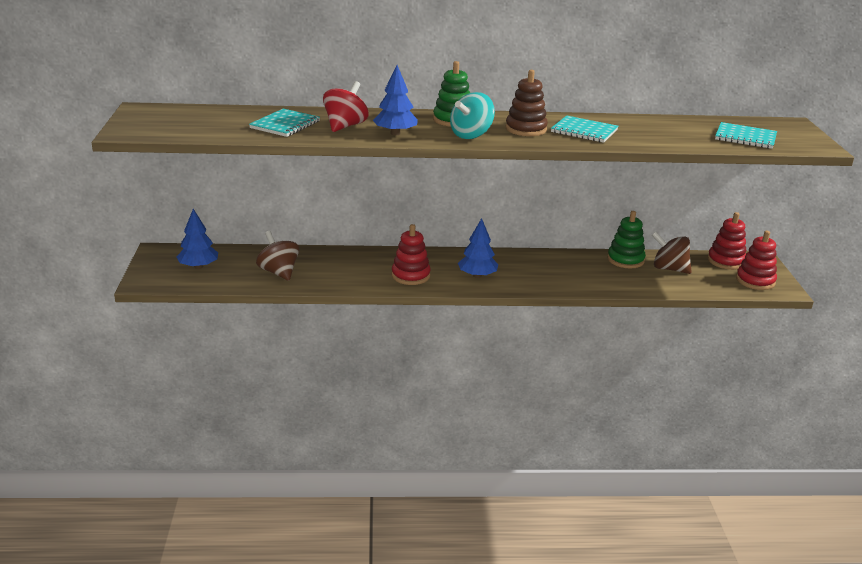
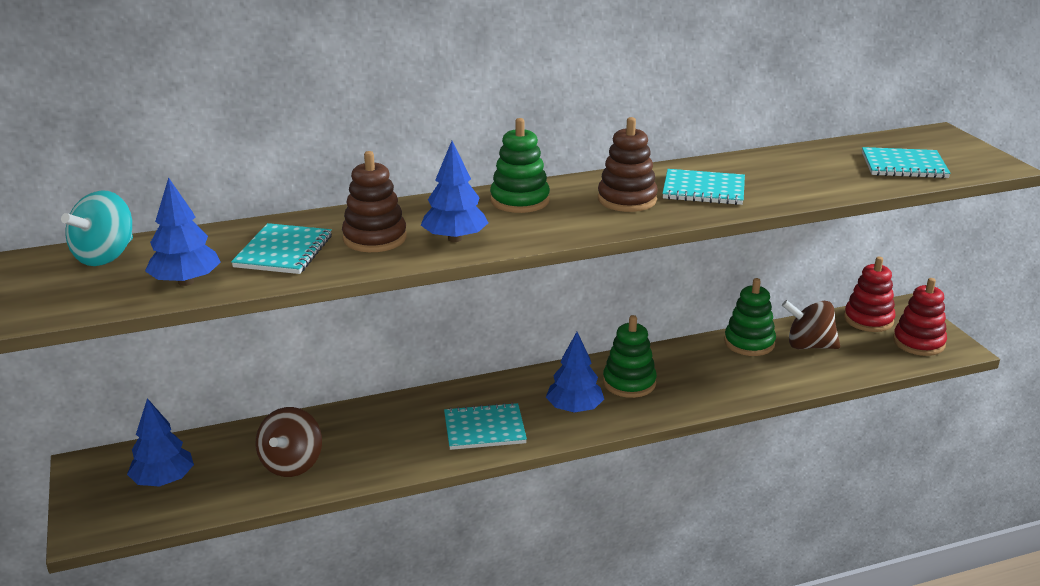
camera: 15 degrees left, 0 degrees up
brown spinning top [256,231,299,281] -> brown spinning top turned 120 degrees counterclockwise [256,407,322,477]
red spinning top [323,81,368,132] -> brown stacking toy [342,151,407,252]
red stacking toy [392,224,431,285] -> turquoise notebook [444,403,527,450]
turquoise spinning top [450,92,495,139] -> turquoise spinning top moved to [61,190,133,266]
none -> blue tree [145,177,221,286]
none -> green stacking toy [603,315,657,398]

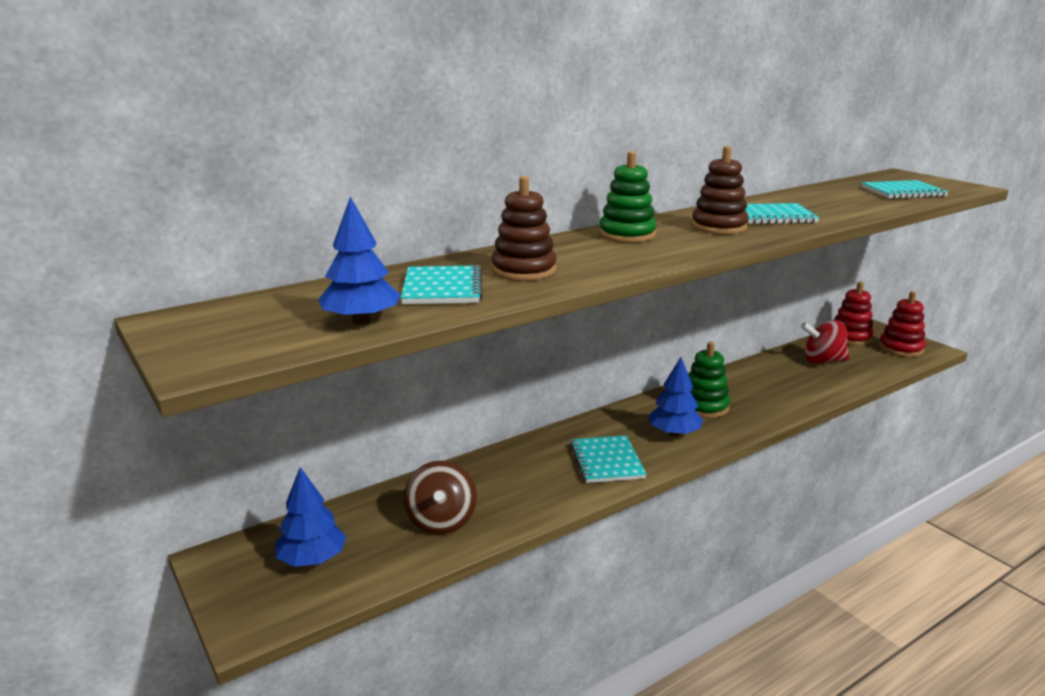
camera: 15 degrees left, 5 degrees down
turquoise spinning top [61,190,133,266] -> none
blue tree [421,141,488,242] -> none
turquoise notebook [444,403,527,450] -> turquoise notebook turned 75 degrees counterclockwise [570,435,647,483]
green stacking toy [724,278,776,356] -> none
brown spinning top [782,300,840,349] -> red spinning top [801,320,849,364]

